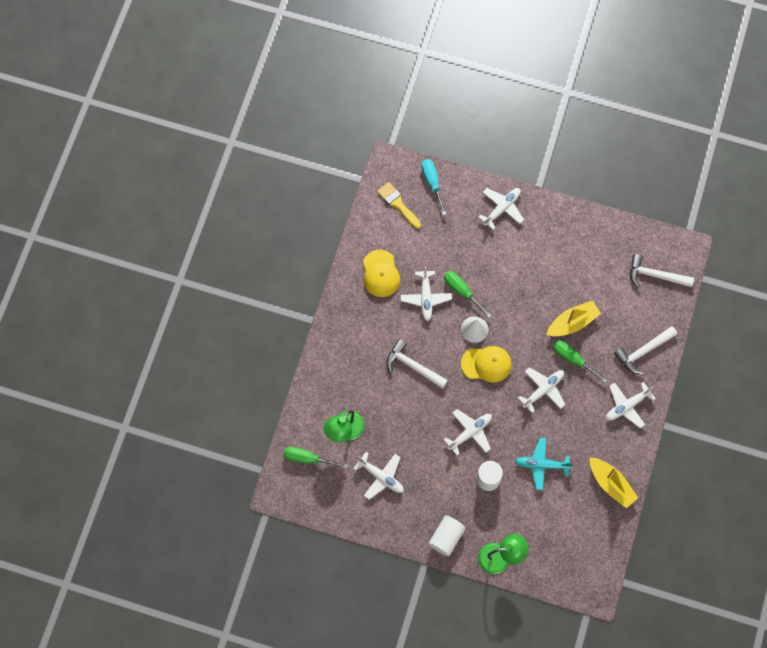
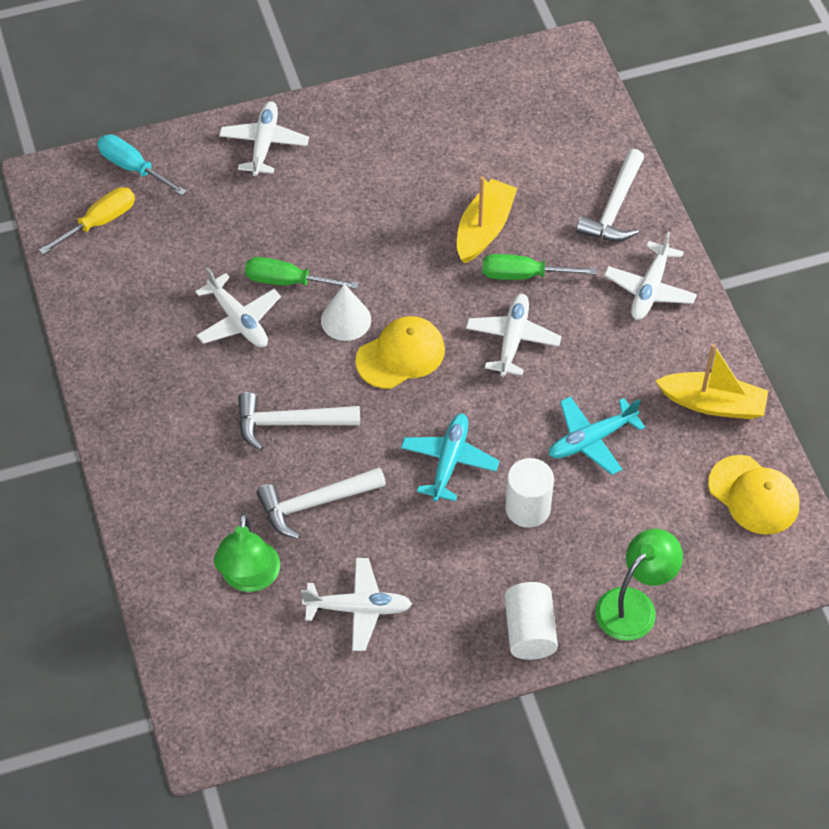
camera: 35 degrees left, 15 degrees down
green screwdriver [284,447,348,469] -> none
yellow cap [363,250,400,297] -> yellow cap moved to [708,455,800,535]
yellow brush [377,182,421,229] -> yellow screwdriver [39,187,135,255]
white plane [443,409,492,455] -> turquoise plane [401,414,499,501]
white hammer [630,254,694,288] -> white hammer moved to [257,467,386,539]

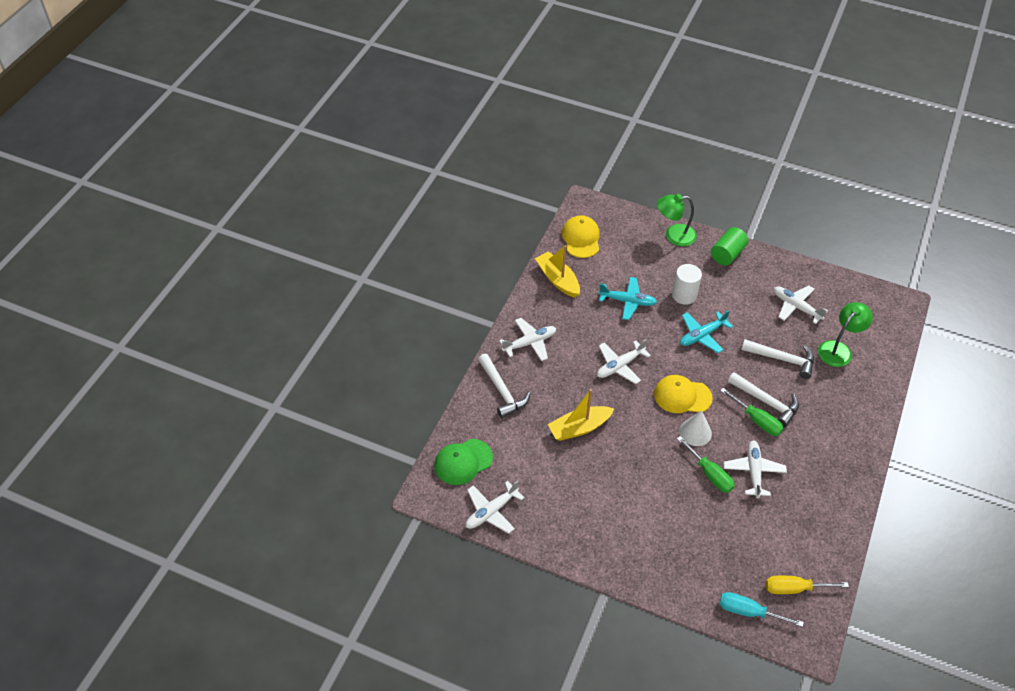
camera: 140 degrees left, 5 degrees down
turquoise screwdriver [97,134,187,196] -> turquoise screwdriver turned 120 degrees clockwise [720,592,804,627]
white plane [219,101,309,176] -> white plane moved to [466,481,524,534]
green screwdriver [482,254,597,280] -> green screwdriver moved to [720,388,784,436]
white cylinder [505,582,558,660] -> green cylinder [711,227,748,265]
white hammer [576,149,644,242] -> white hammer turned 90 degrees clockwise [478,354,530,418]
none -> green cap [434,439,493,485]

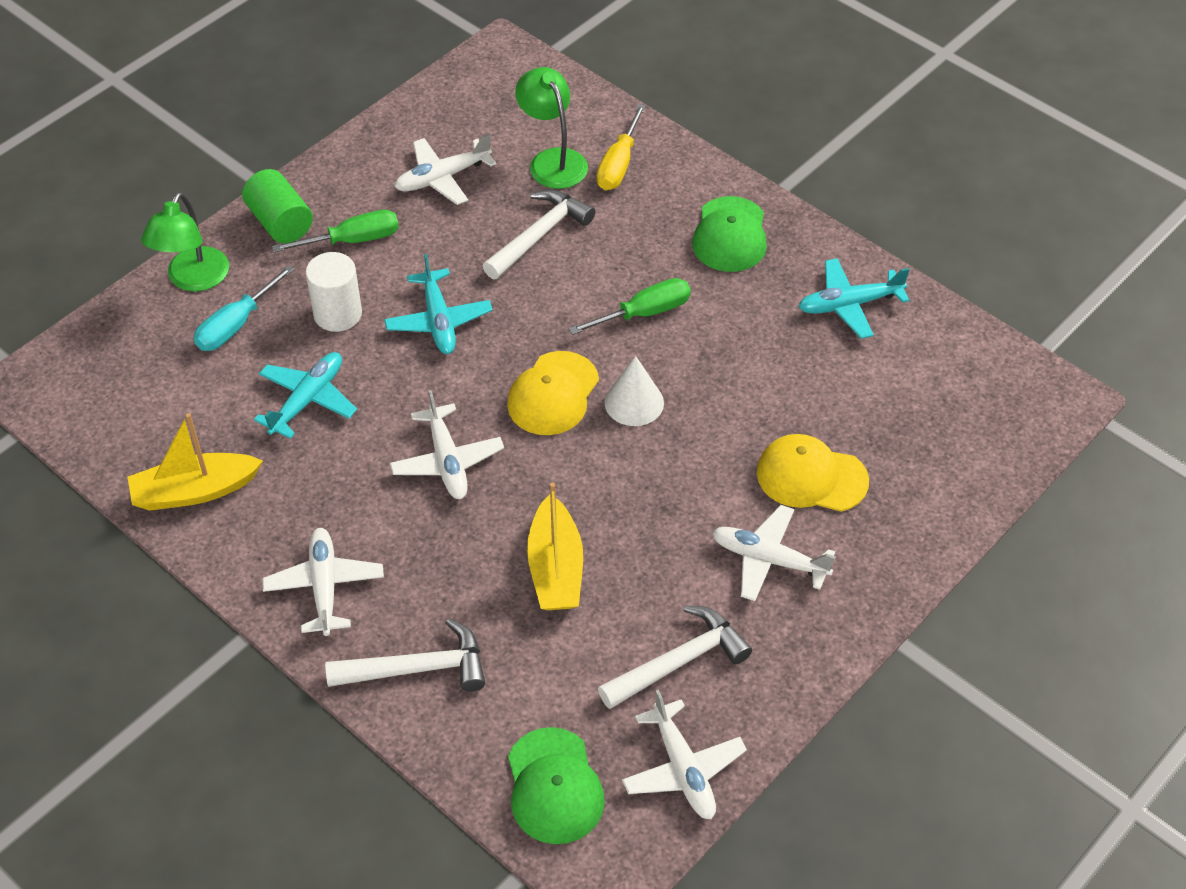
camera: 70 degrees left, 0 degrees up
yellow cap [562,215,600,258] -> yellow cap moved to [757,434,869,512]
green screwdriver [677,436,735,493] -> green screwdriver moved to [272,210,399,252]
turquoise screwdriver [720,592,804,627] -> turquoise screwdriver moved to [194,265,294,351]
white plane [724,440,787,498] -> white plane moved to [712,505,836,601]
white hammer [728,372,799,427] -> white hammer moved to [598,605,752,709]
yellow screwdriver [766,576,849,594] -> yellow screwdriver moved to [597,104,646,190]
none -> green cap [692,196,767,272]
none -> turquoise plane [798,258,910,339]

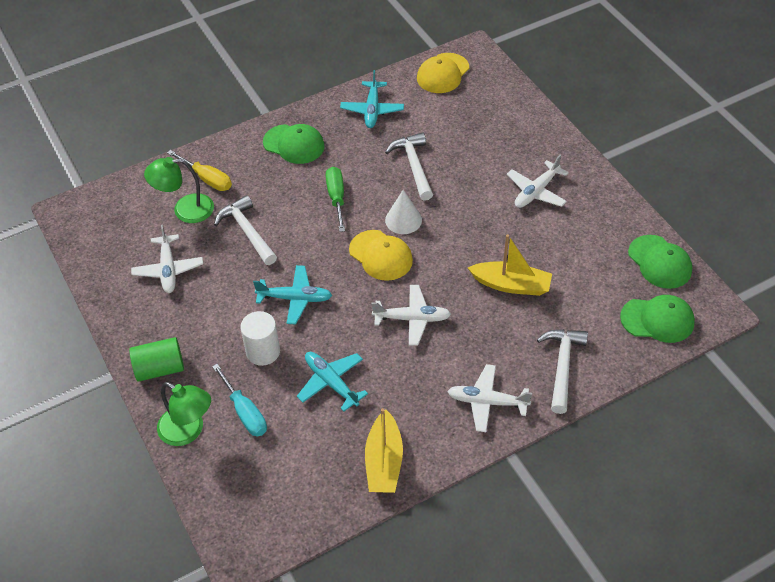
camera: 70 degrees left, 0 degrees up
green screwdriver [272,210,399,252] -> none
white hammer [598,605,752,709] -> white hammer moved to [385,132,433,201]
white plane [622,689,747,819] -> green cap [628,235,692,289]
yellow cap [757,434,869,512] -> yellow cap moved to [417,53,469,93]

